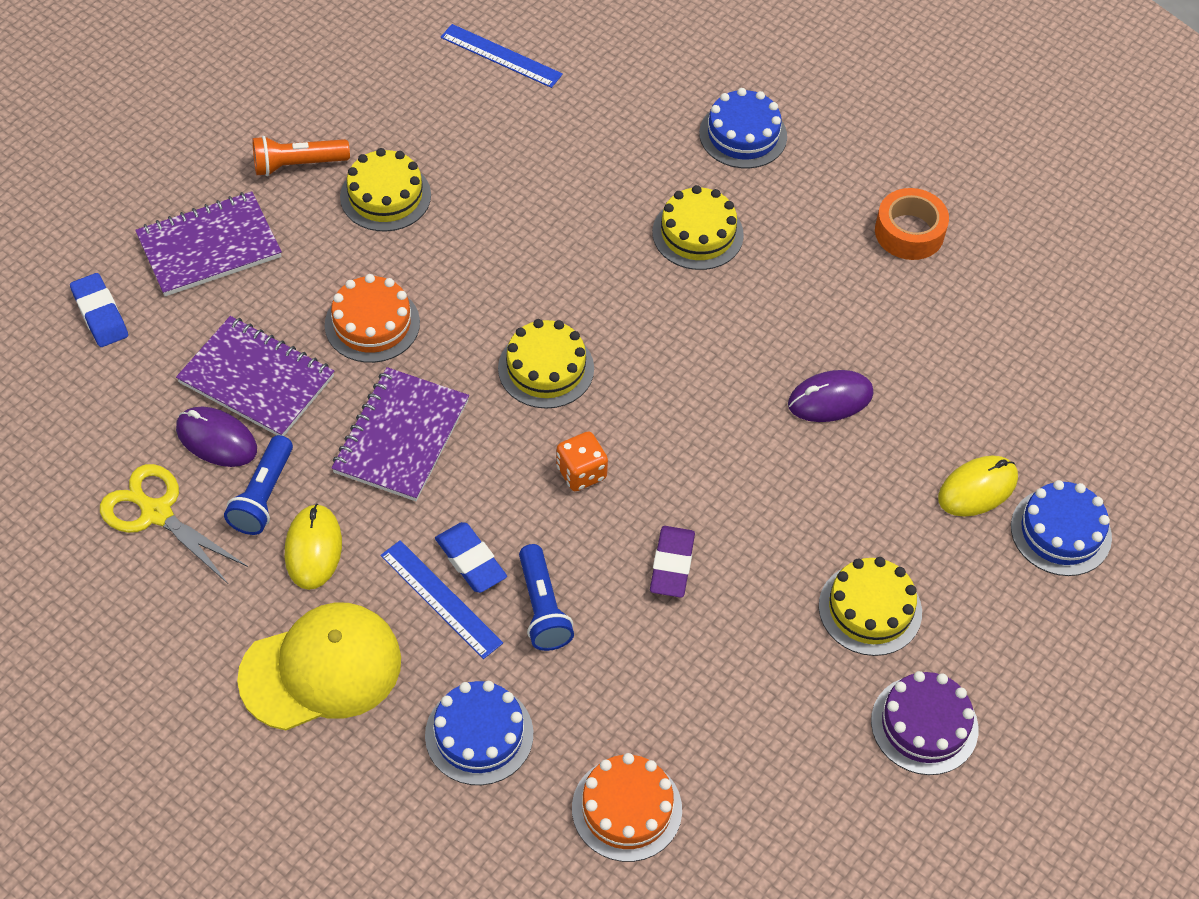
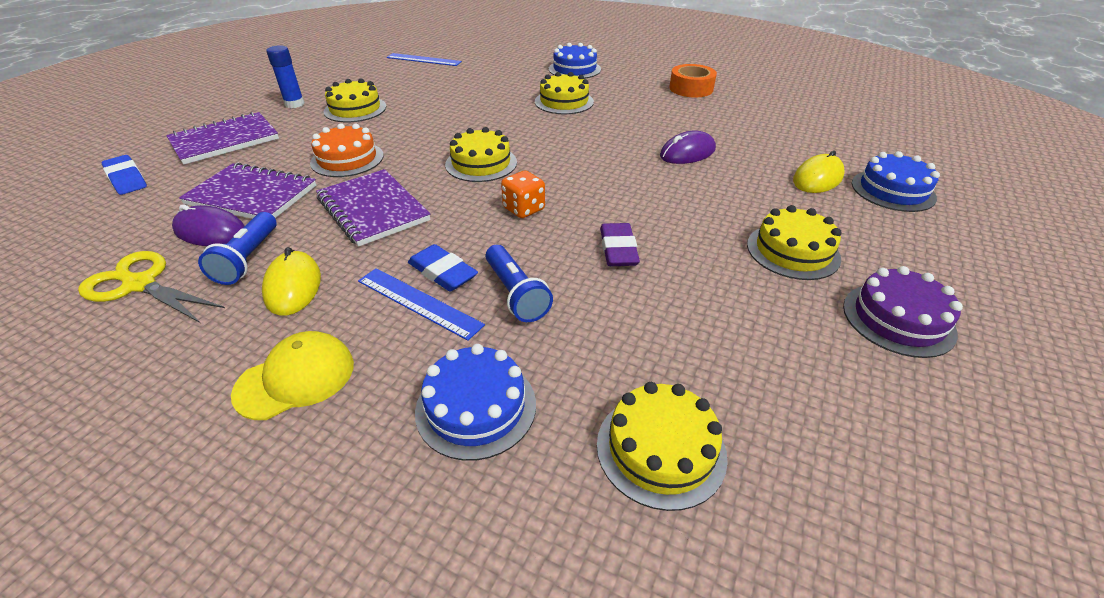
camera: 10 degrees left, 15 degrees down
yellow cap [237,603,401,730] -> yellow cap [231,331,354,420], size x0.65
orange flashlight [253,136,350,176] -> blue glue stick [266,45,305,108]
purple notebook [332,367,469,501] -> purple notebook turned 45 degrees counterclockwise [316,169,430,247]
orange cake [572,753,682,862] -> yellow cake [597,382,728,511]

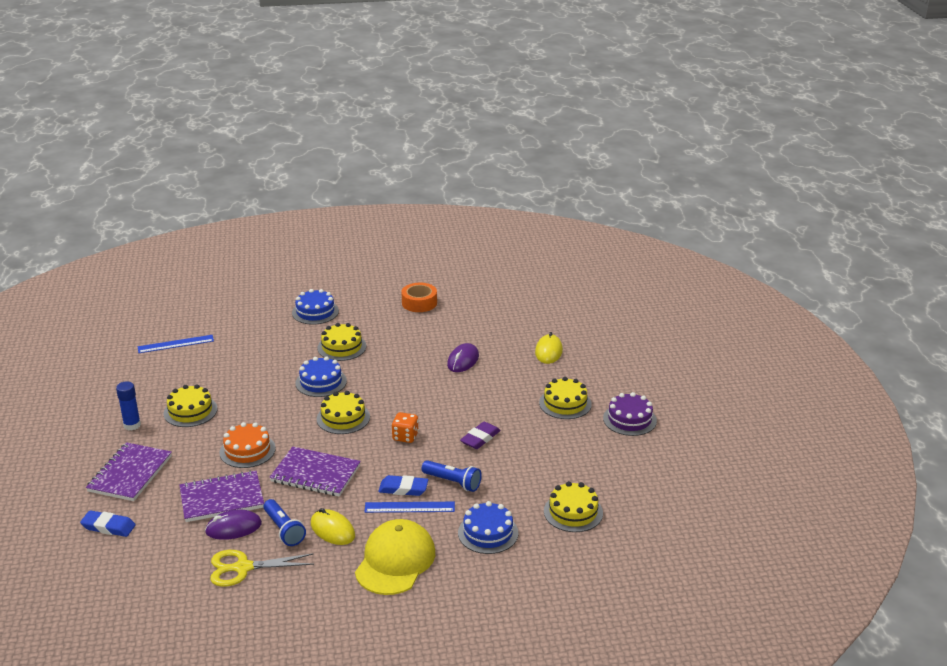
camera: 35 degrees left, 10 degrees down
yellow cap [231,331,354,420] -> yellow cap [355,519,435,595], size x1.53
purple eraser [600,223,640,266] -> purple eraser turned 75 degrees clockwise [460,422,501,449]
blue cake [852,151,940,212] -> blue cake moved to [295,356,347,397]

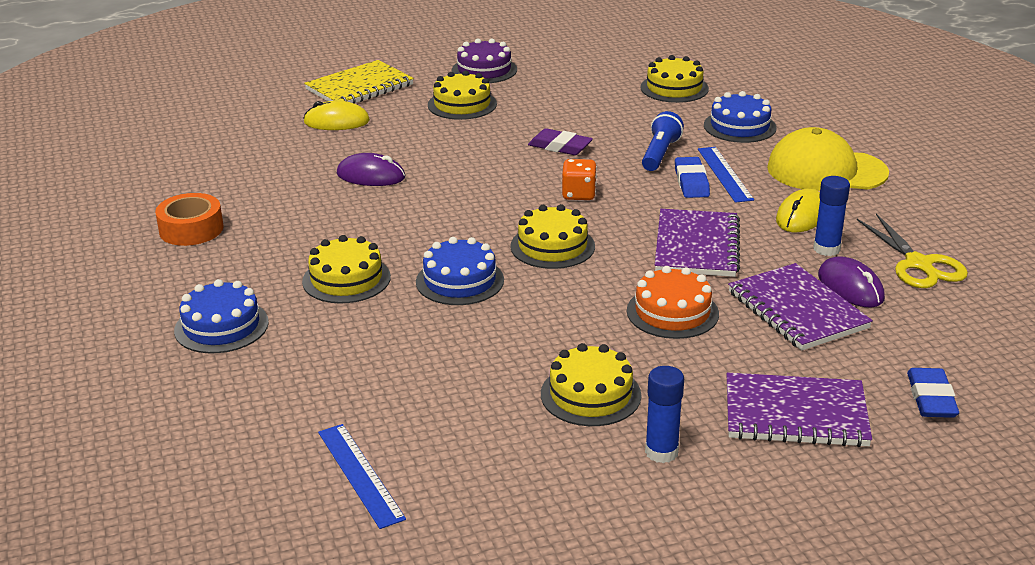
camera: 100 degrees left, 0 degrees up
blue flashlight [263,499,306,546] -> blue glue stick [813,176,850,256]
none -> yellow notebook [304,60,414,104]

